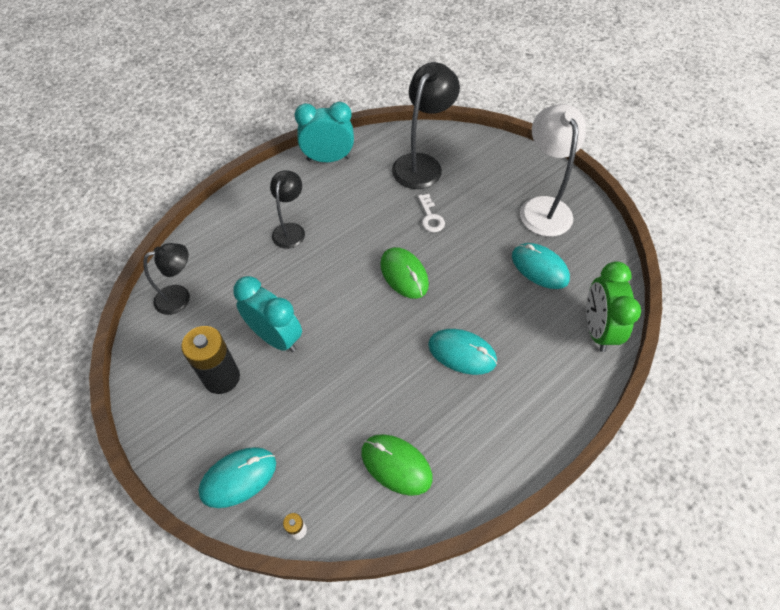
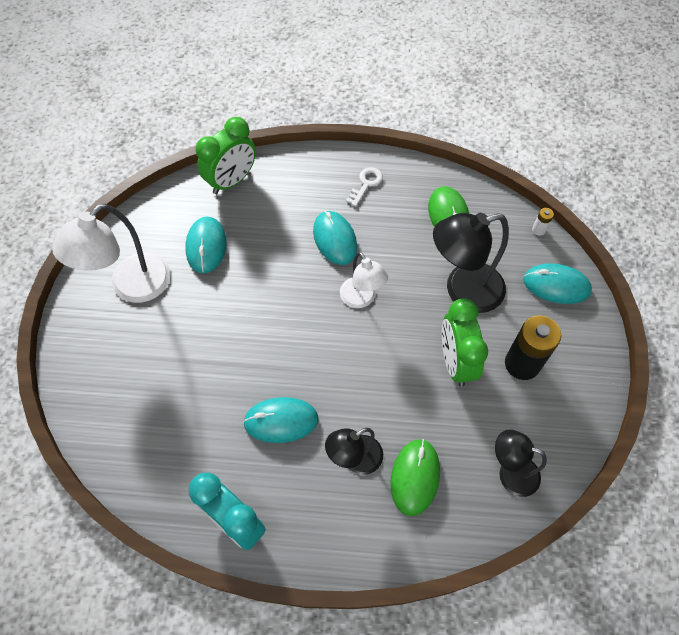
camera: 135 degrees left, 5 degrees up
turquoise clock [233,276,302,352] -> green clock [442,298,488,387]
green mouse [380,247,429,299] -> green mouse moved to [390,439,440,516]
black lamp [392,62,460,189] -> black lamp moved to [433,213,509,313]
white key [418,194,445,232] -> white key moved to [346,167,383,207]
none -> turquoise mouse [243,397,319,443]
none -> white lamp [340,252,388,308]

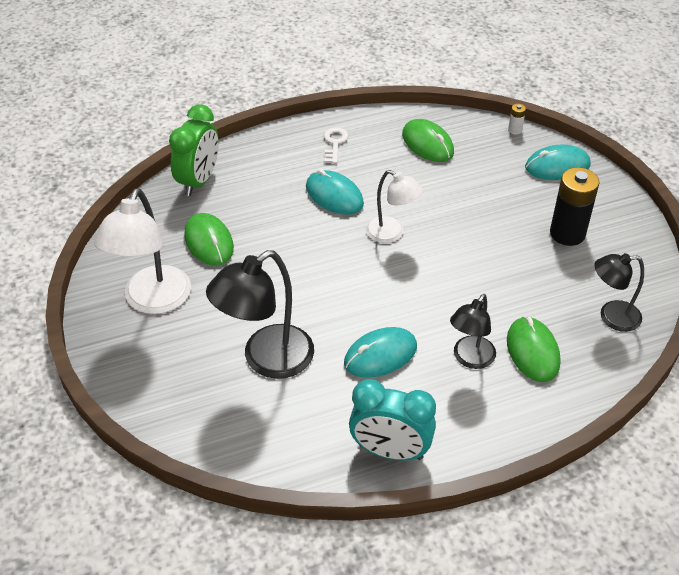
camera: 25 degrees left, 15 degrees down
turquoise mouse [185,217,226,274] -> green mouse [184,213,234,266]
black lamp [433,213,509,313] -> black lamp moved to [206,250,314,379]
green clock [442,298,488,387] -> none

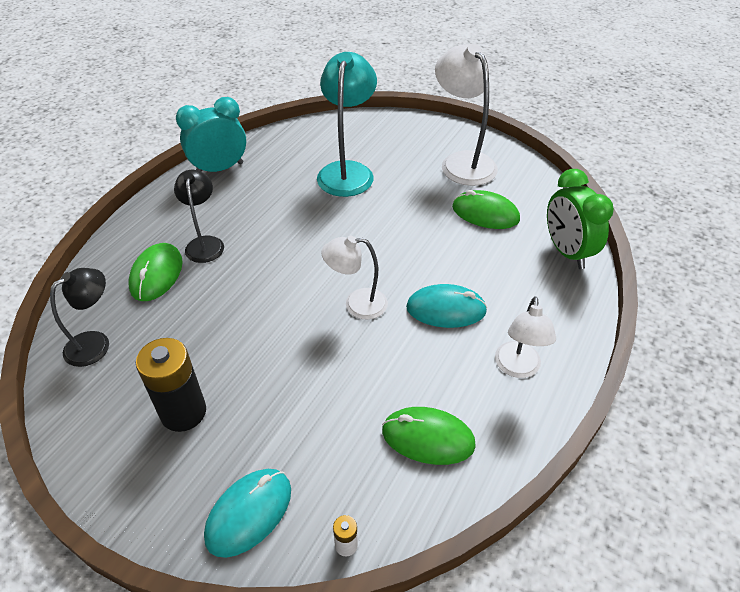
camera: 140 degrees right, 0 degrees up
black lamp [206,250,314,379] -> turquoise lamp [317,52,377,197]
white key [324,127,348,164] -> white lamp [495,296,556,378]
turquoise mouse [344,327,417,378] -> none
green mouse [507,316,560,382] -> green mouse turned 60 degrees clockwise [128,243,183,301]

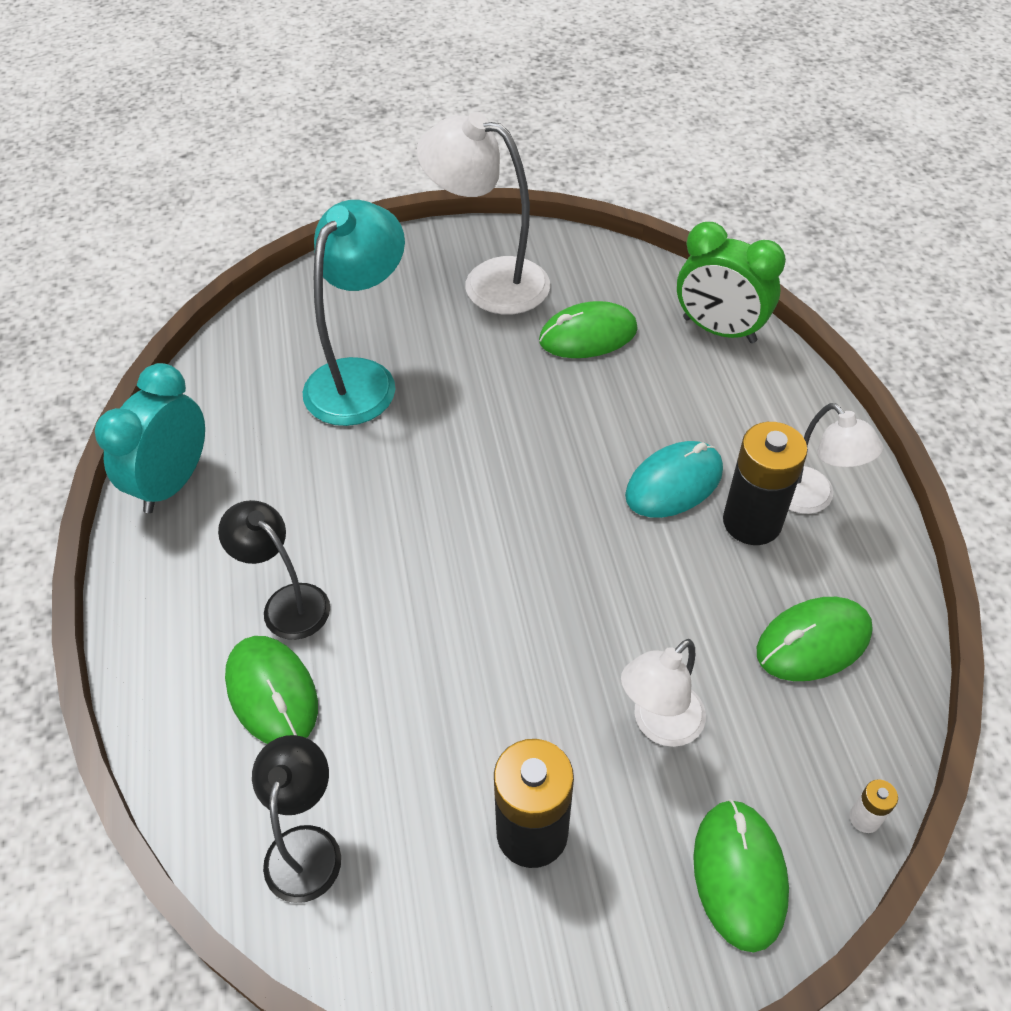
camera: 40 degrees left, 5 degrees up
turquoise mouse [204,469,291,558] -> green mouse [693,799,789,952]
turquoise lamp [317,52,377,197] -> turquoise lamp turned 60 degrees clockwise [303,200,405,426]
white lamp [321,235,388,319] -> white lamp moved to [621,639,706,747]
none -> black battery [723,422,808,545]

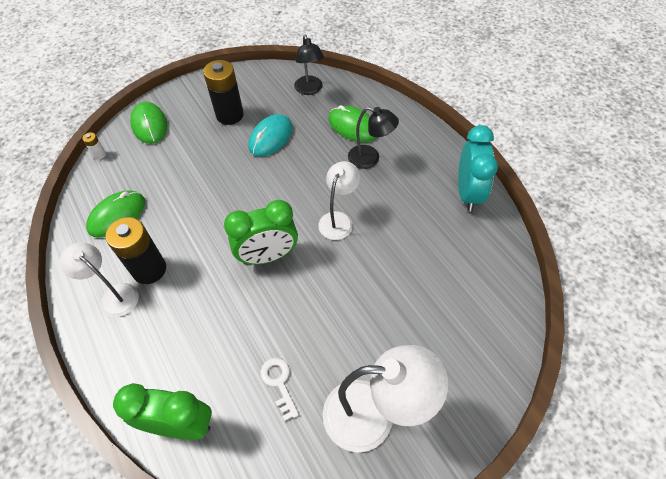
camera: 160 degrees right, 5 degrees up
turquoise lamp [303,200,405,426] -> none
green mouse [539,301,638,358] -> white key [260,358,299,421]
white lamp [621,639,706,747] -> white lamp moved to [318,161,360,240]
turquoise mouse [625,441,723,518] -> turquoise mouse moved to [248,114,293,157]
none -> green clock [224,200,298,265]

